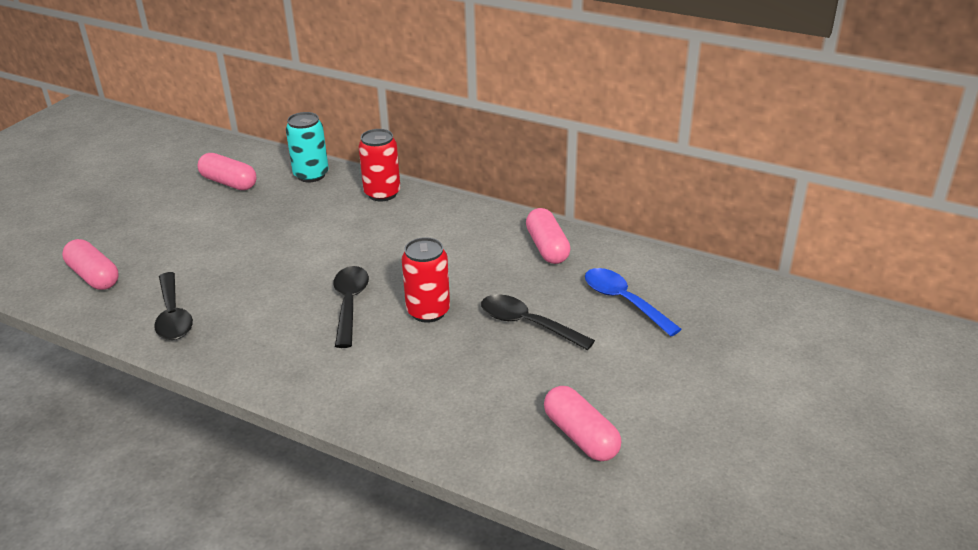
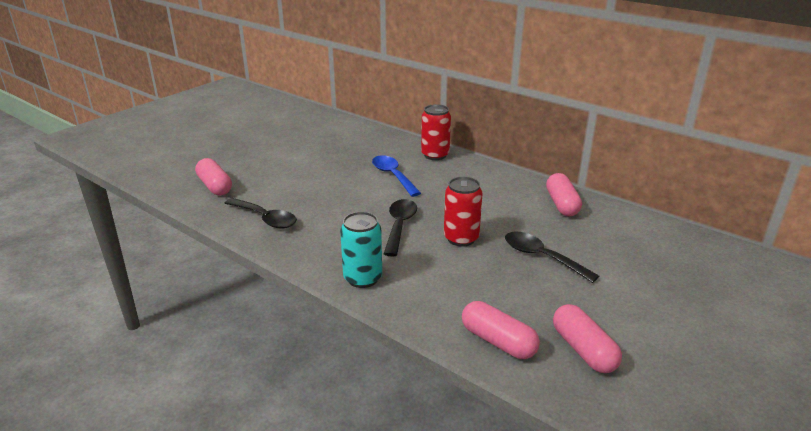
camera: 10 degrees right, 5 degrees down
black spoon [154,272,193,340] -> black spoon turned 45 degrees counterclockwise [225,198,297,228]
pink capsule [197,153,256,190] -> pink capsule moved to [462,301,540,359]
turquoise can [286,112,329,182] -> turquoise can moved to [340,212,382,288]
blue spoon [585,268,682,336] -> blue spoon moved to [372,155,421,197]

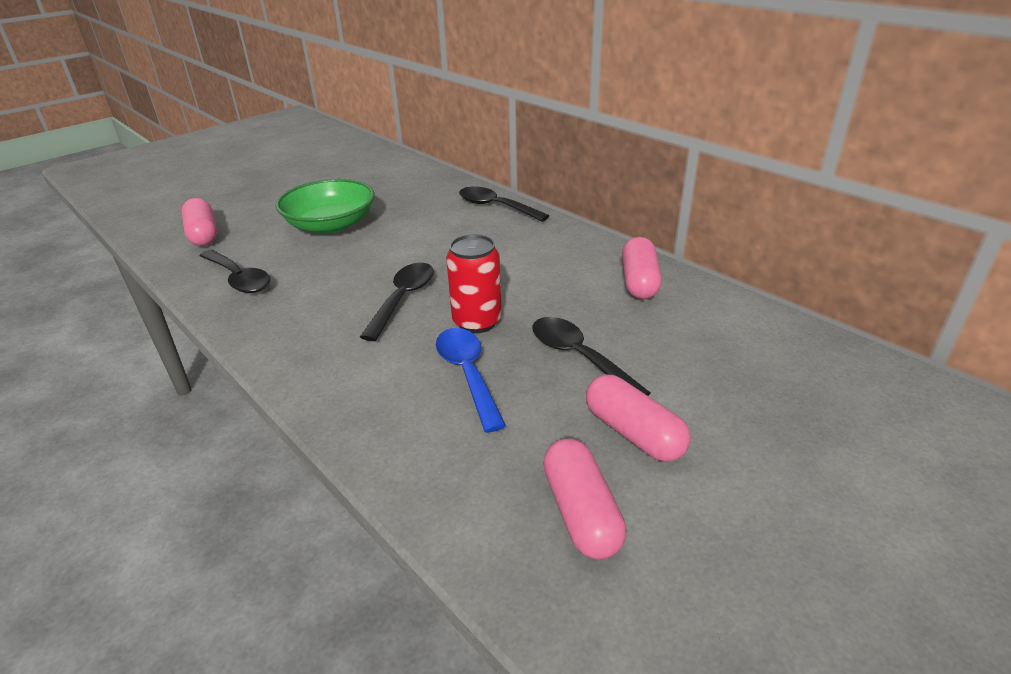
camera: 10 degrees right, 5 degrees up
turquoise can [340,212,382,288] -> none
blue spoon [372,155,421,197] -> blue spoon moved to [436,328,506,433]
red can [421,104,451,160] -> black spoon [459,186,549,222]
pink capsule [462,301,540,359] -> pink capsule moved to [586,375,691,462]
none -> green bowl [276,179,375,234]

